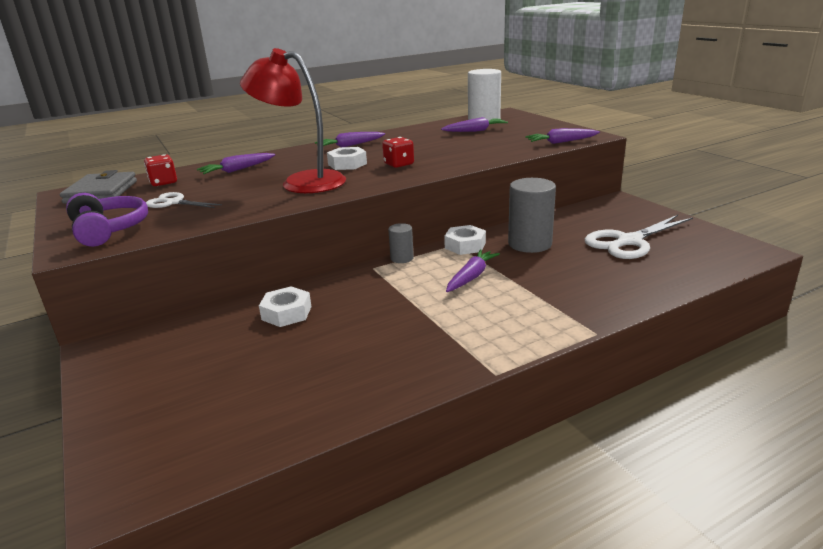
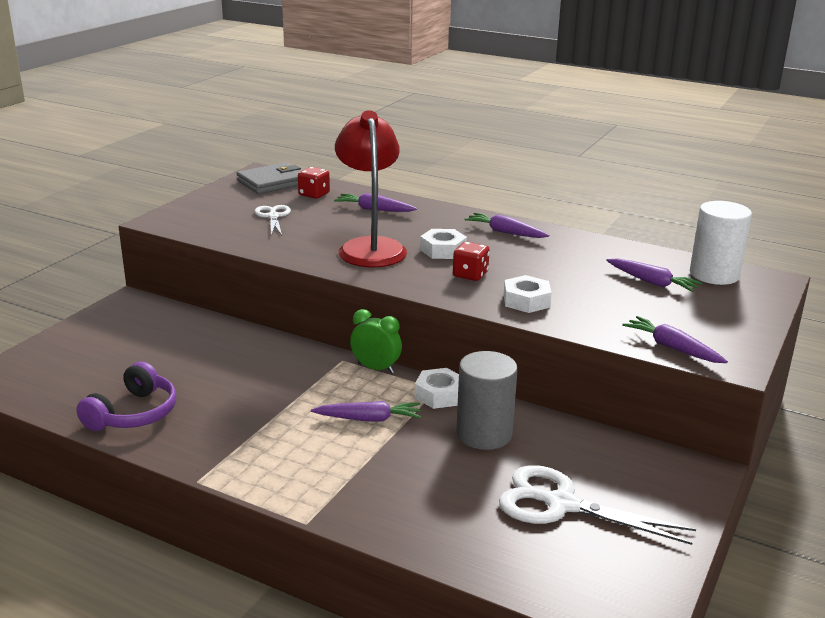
camera: 55 degrees right, 0 degrees up
purple headphones [66,193,148,247] -> purple headphones moved to [76,361,176,431]
white nut [259,286,312,327] -> white nut moved to [504,275,552,313]
grey cylinder [388,223,414,263] -> green clock [350,309,402,374]

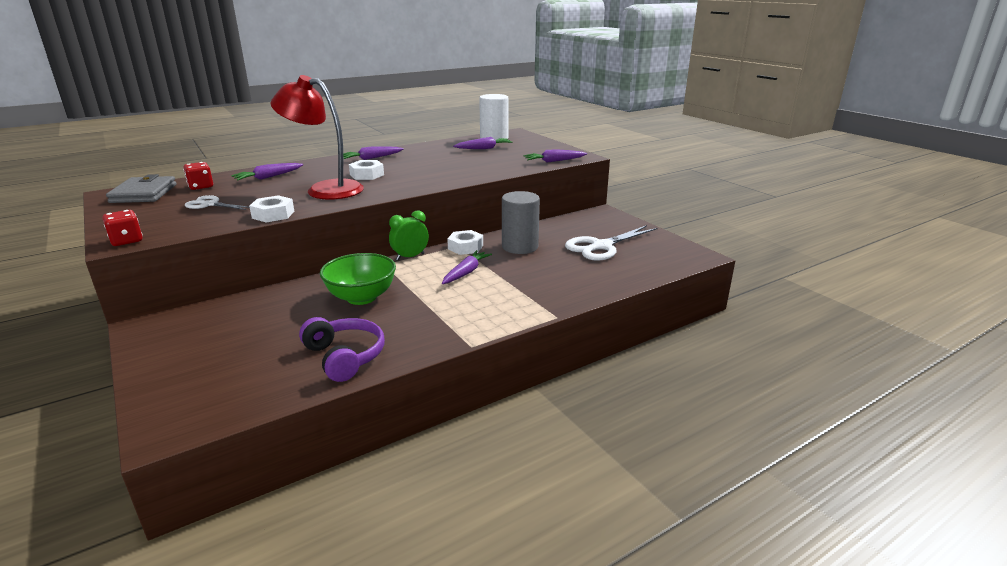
camera: 60 degrees left, 0 degrees up
red dice [453,242,490,281] -> red dice moved to [102,210,143,246]
white nut [504,275,552,313] -> white nut moved to [249,195,294,222]
none -> green bowl [320,253,396,305]

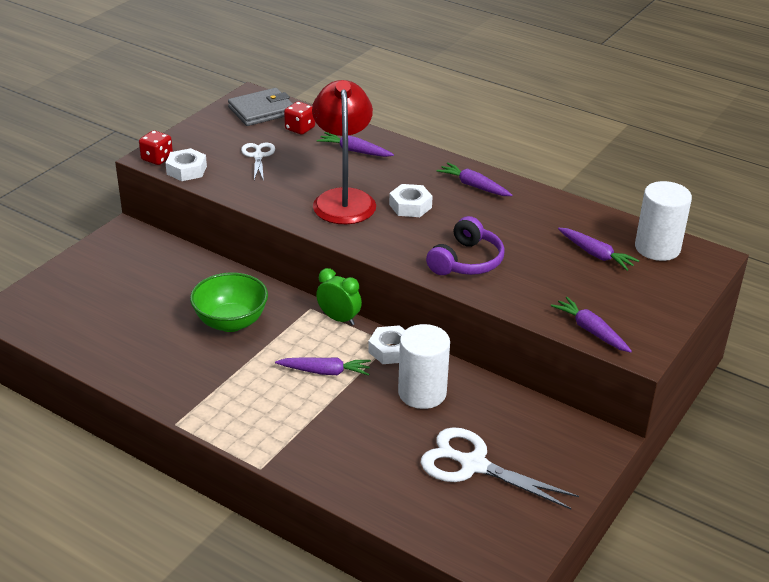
camera: 65 degrees right, 10 degrees up
white nut [249,195,294,222] -> white nut moved to [166,148,207,181]
purple headphones [299,317,385,382] -> purple headphones moved to [426,216,505,275]
grey cylinder [502,191,540,254] -> white cylinder [398,324,450,409]

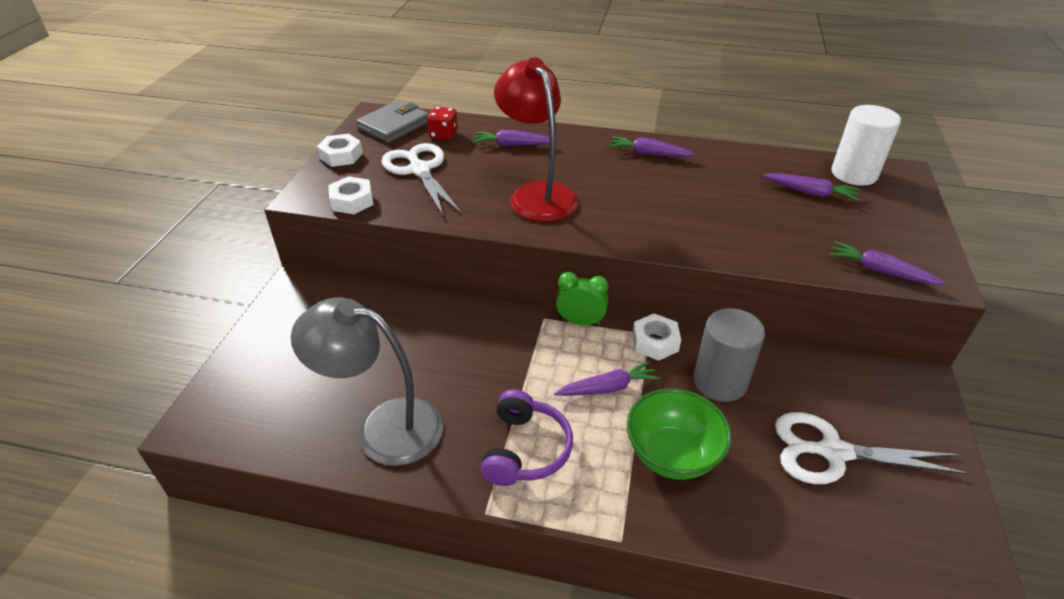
camera: 20 degrees left, 5 degrees up
red dice [139,130,173,165] -> none
green bowl [190,272,268,332] -> green bowl moved to [626,388,732,480]
white scissors [241,143,275,181] -> white scissors [381,143,462,217], size x1.72
white nut [389,184,433,217] -> white nut moved to [317,134,363,167]
white cylinder [398,324,450,409] -> grey cylinder [693,308,765,402]
purple headphones [426,216,505,275] -> purple headphones moved to [481,389,573,486]
none -> grey lamp [291,297,443,466]

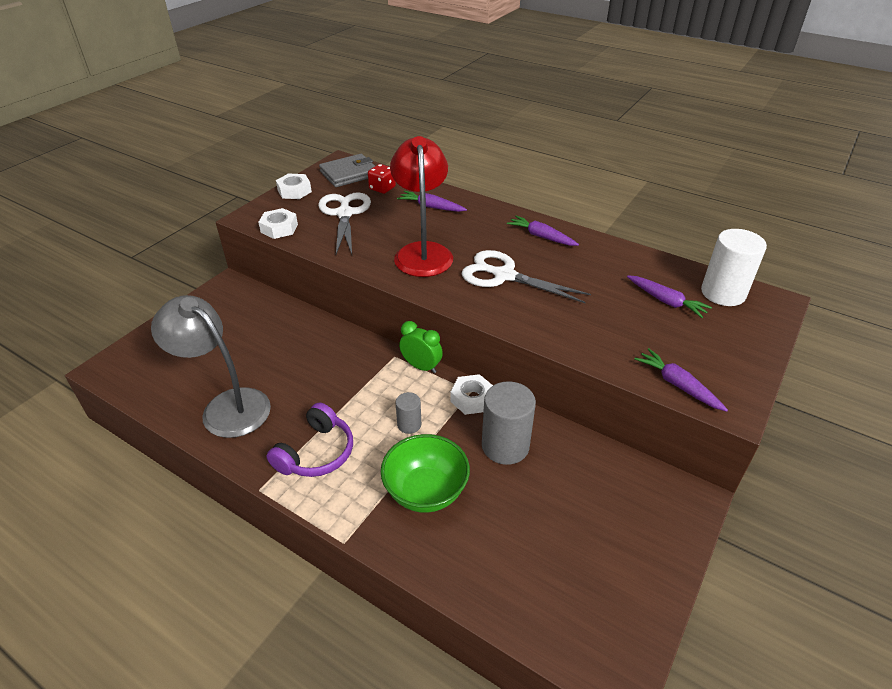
camera: 20 degrees right, 0 degrees up
purple carrot [554,361,661,396] -> grey cylinder [396,392,421,434]
white scissors [775,412,969,484] -> white scissors moved to [462,250,591,303]

